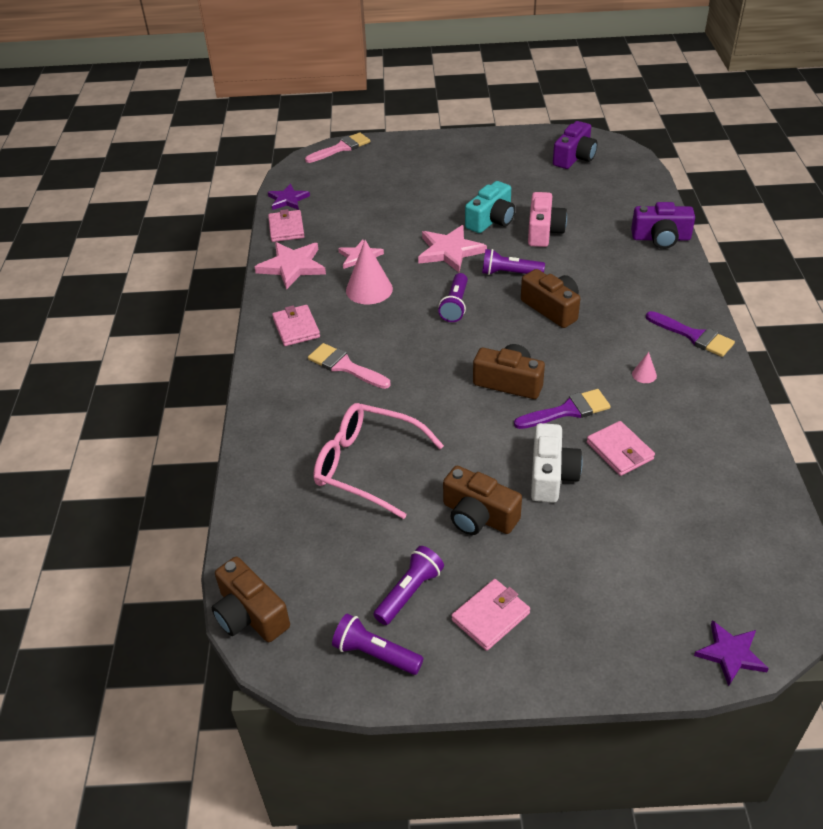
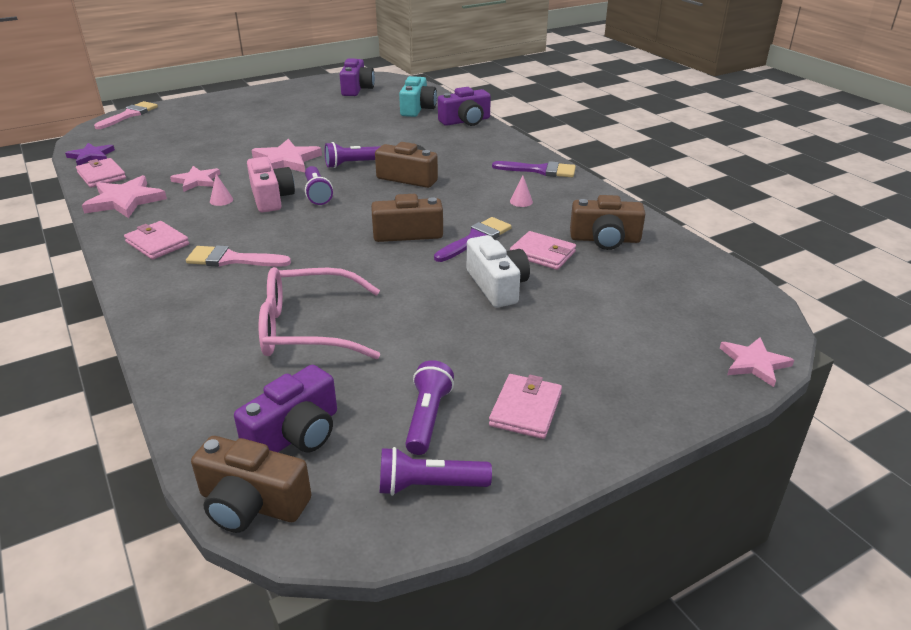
camera: 30 degrees left, 10 degrees down
pink cone [346,240,393,304] -> pink cone [210,174,233,206], size x0.46
brown camera [443,466,522,535] -> brown camera moved to [570,195,645,250]
turquoise camera [465,181,515,233] -> turquoise camera moved to [399,76,437,117]
pink camera [528,192,567,247] -> pink camera moved to [247,157,295,212]
purple star [694,620,769,686] -> pink star [720,337,794,387]
none -> purple camera [234,365,337,452]

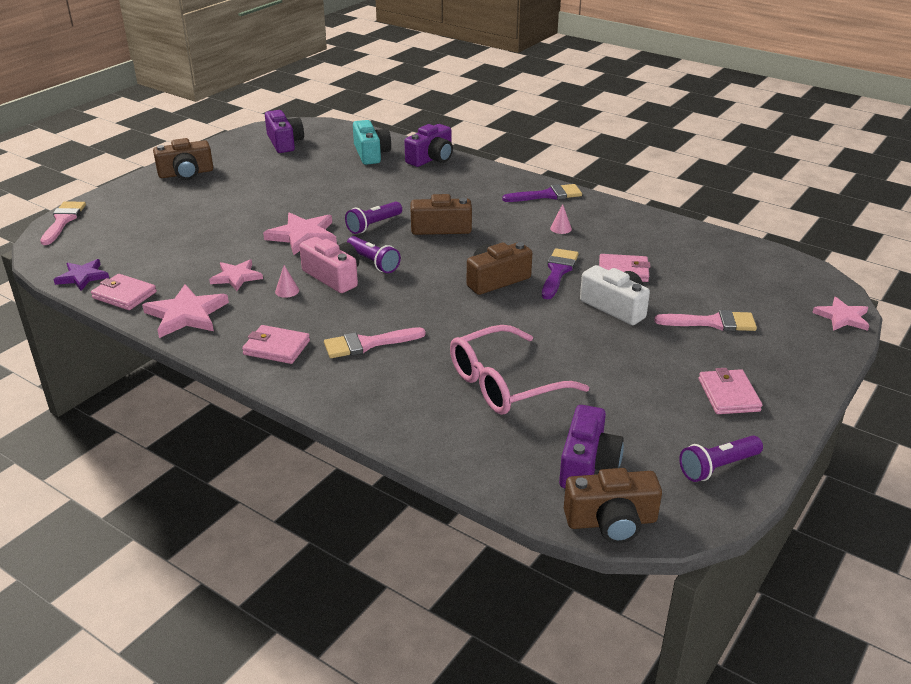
camera: 25 degrees left, 0 degrees up
purple flashlight [405,360,454,455] -> none
brown camera [570,195,645,250] -> brown camera moved to [153,138,213,180]
none -> pink brush [654,310,757,331]

